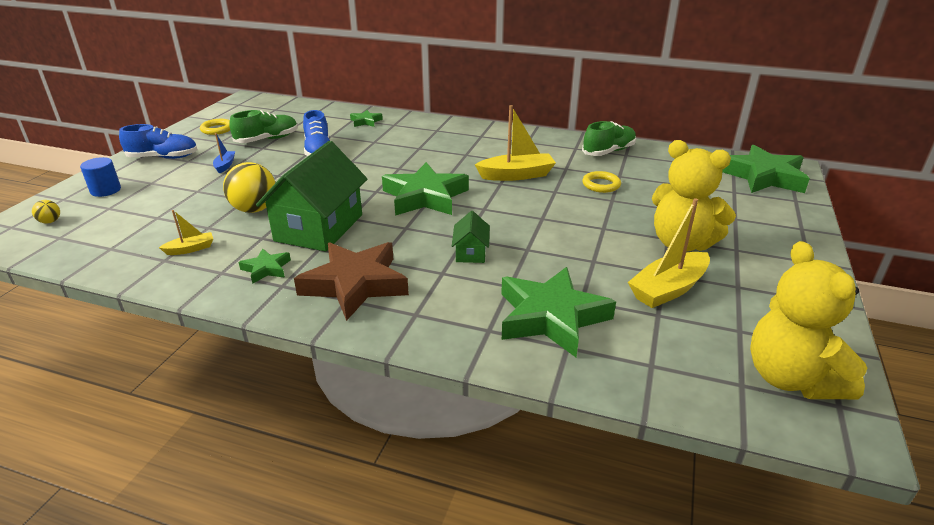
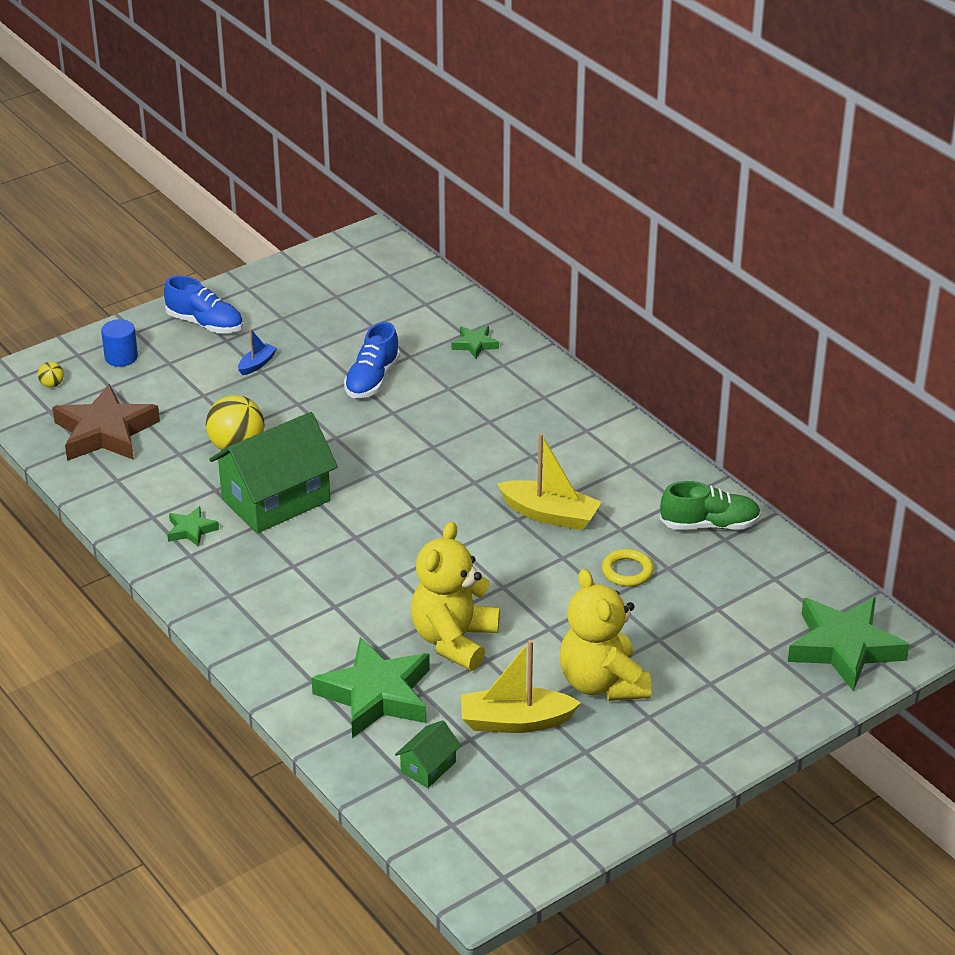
camera: 35 degrees right, 5 degrees up
yellow boat [159,210,213,255] -> none
yellow ring [200,119,230,135] -> none
green shoe [229,110,298,143] -> none
brown star [294,242,409,321] -> brown star moved to [52,384,160,461]
green star [382,162,469,216] -> none
green house [452,211,490,263] -> green house moved to [395,720,461,788]
yellow teddy bear [750,241,867,399] -> yellow teddy bear moved to [411,521,500,670]

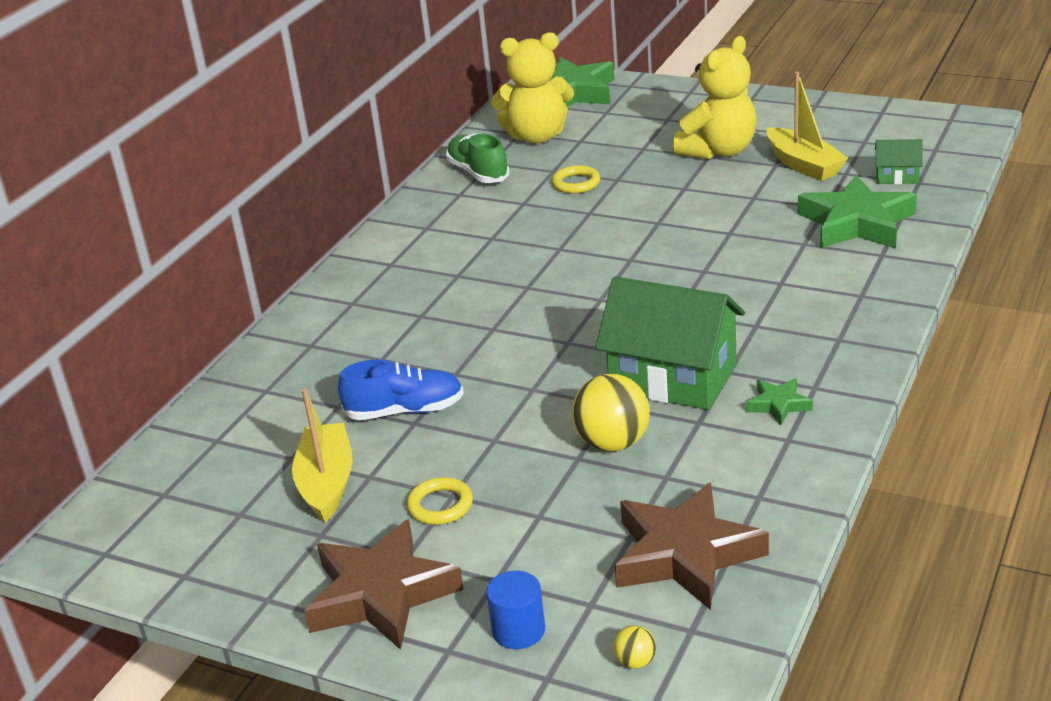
camera: 115 degrees left, 5 degrees down
blue shoe [164,276,243,333] -> brown star [304,519,464,650]
blue boat [238,329,277,375] -> yellow ring [407,477,473,525]
yellow teddy bear [411,521,500,670] -> yellow teddy bear moved to [491,32,574,143]
green star [452,326,499,359] -> none
yellow boat [497,433,601,530] -> yellow boat moved to [292,388,353,523]

